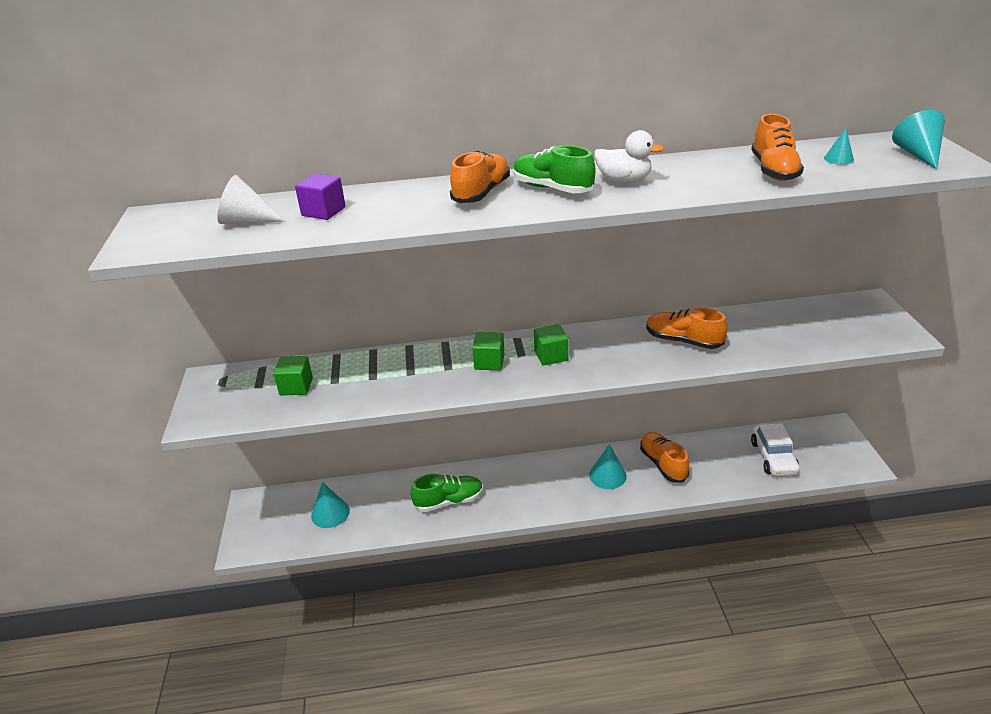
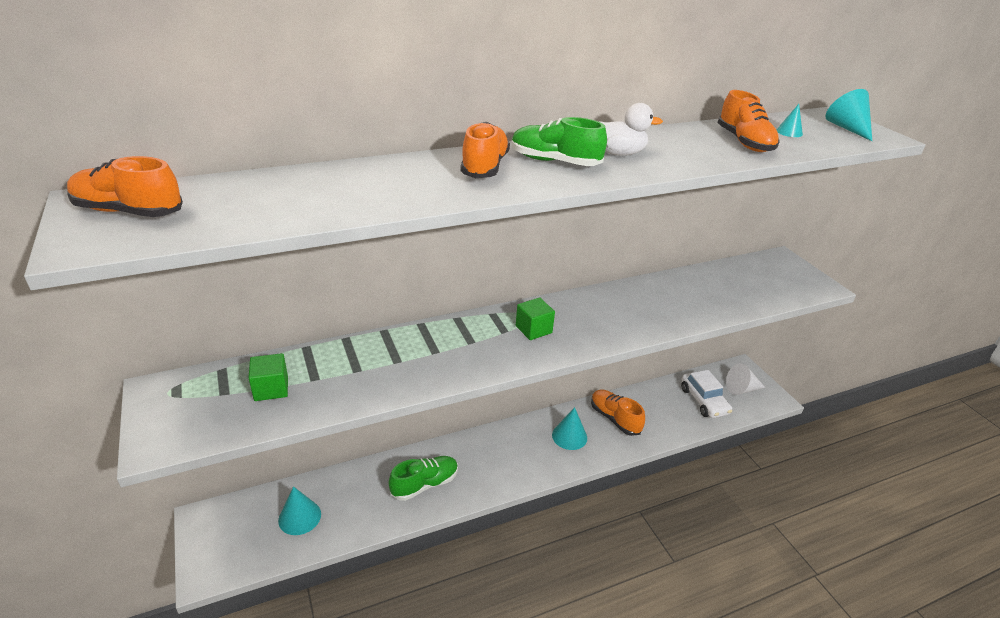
camera: 20 degrees left, 0 degrees up
white cone [217,175,286,224] -> white cone moved to [726,363,765,395]
purple cube [295,173,346,220] -> none
green cube [472,332,505,370] -> none
orange shoe [646,308,727,349] -> orange shoe moved to [67,156,183,217]

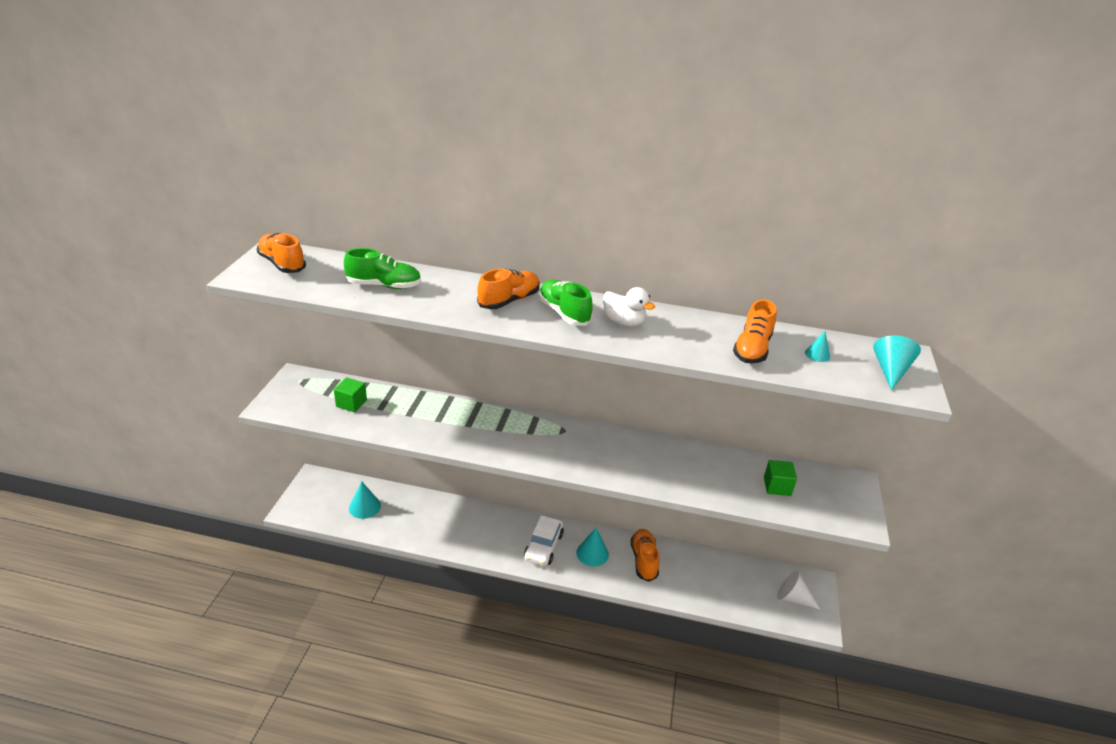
camera: 35 degrees right, 0 degrees up
green shoe [389,456,458,501] -> green shoe moved to [344,248,421,289]
green cube [516,297,555,340] -> green cube moved to [764,460,797,496]
white car [681,370,732,418] -> white car moved to [524,515,564,566]

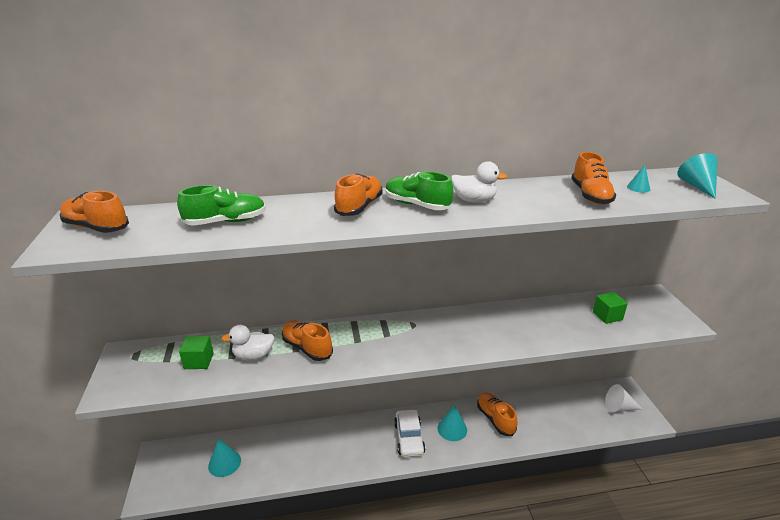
camera: 20 degrees left, 5 degrees down
none -> white duck [221,325,275,360]
none -> orange shoe [282,320,333,361]

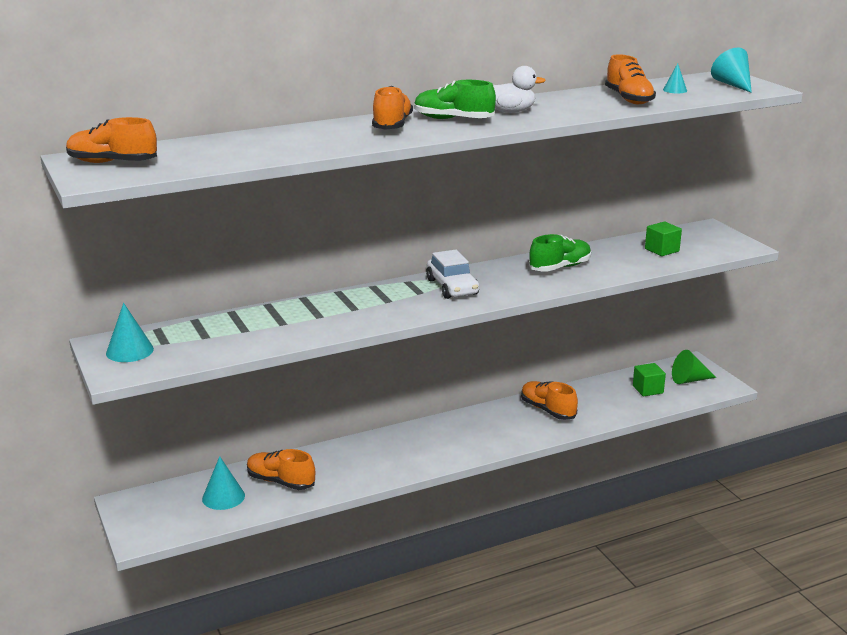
camera: 15 degrees left, 5 degrees down
green shoe [177,185,266,226] -> green shoe moved to [529,234,591,272]
green cube [179,336,214,369] -> green cube moved to [633,363,666,396]
white duck [221,325,275,360] -> none
orange shoe [282,320,333,361] -> orange shoe moved to [247,449,315,490]
white car [394,410,425,457] -> white car moved to [426,250,479,299]
turquoise cone [438,405,467,441] -> turquoise cone moved to [106,303,154,362]
white cone [605,384,642,412] -> green cone [672,350,716,384]

